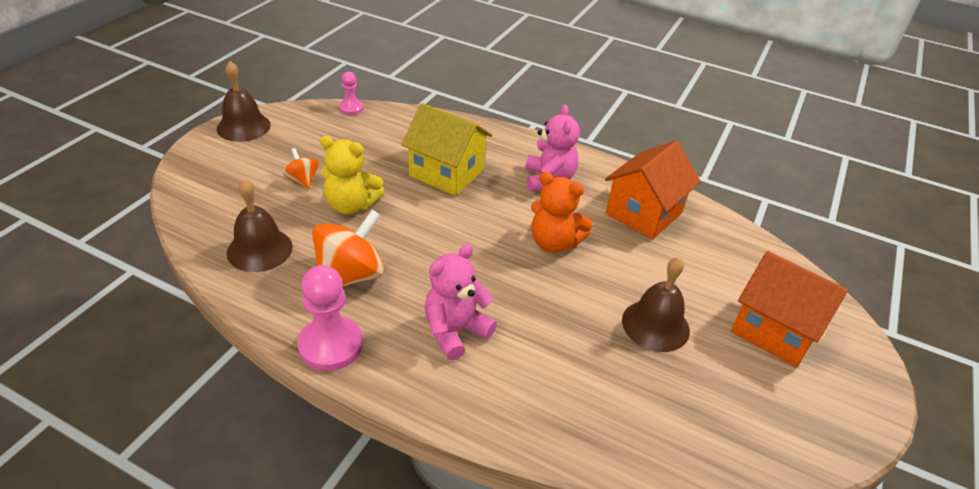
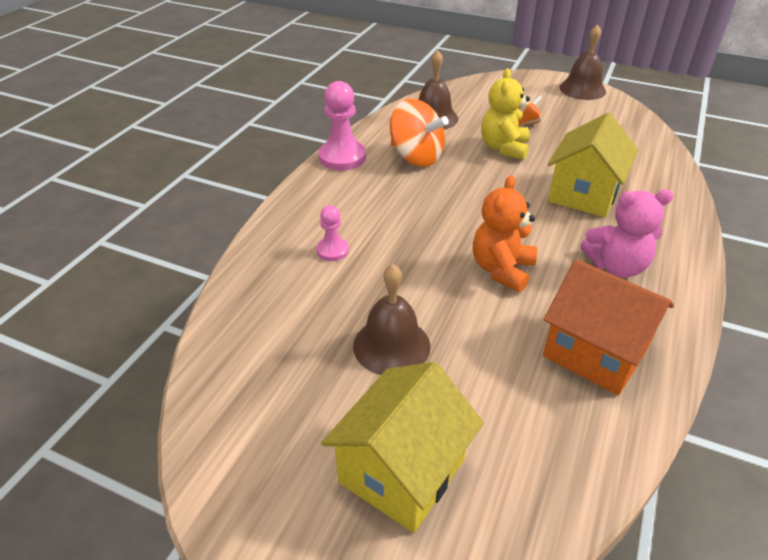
camera: 90 degrees right, 0 degrees up
pink pawn [339,72,364,115] -> pink pawn moved to [316,205,349,261]
pink teddy bear [424,244,497,361] -> none
orange house [731,251,848,367] -> yellow house [321,362,484,533]

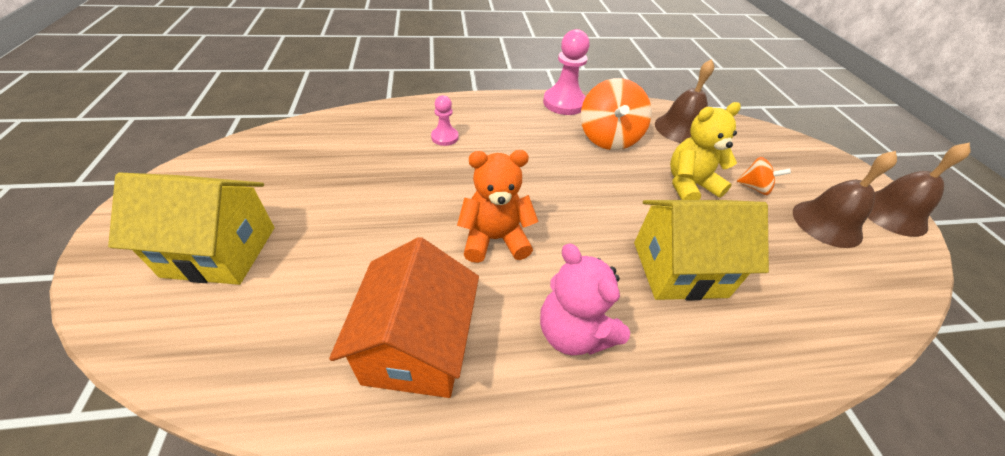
camera: 55 degrees right, 5 degrees up
brown bell [353,264,431,375] -> brown bell moved to [793,151,897,248]

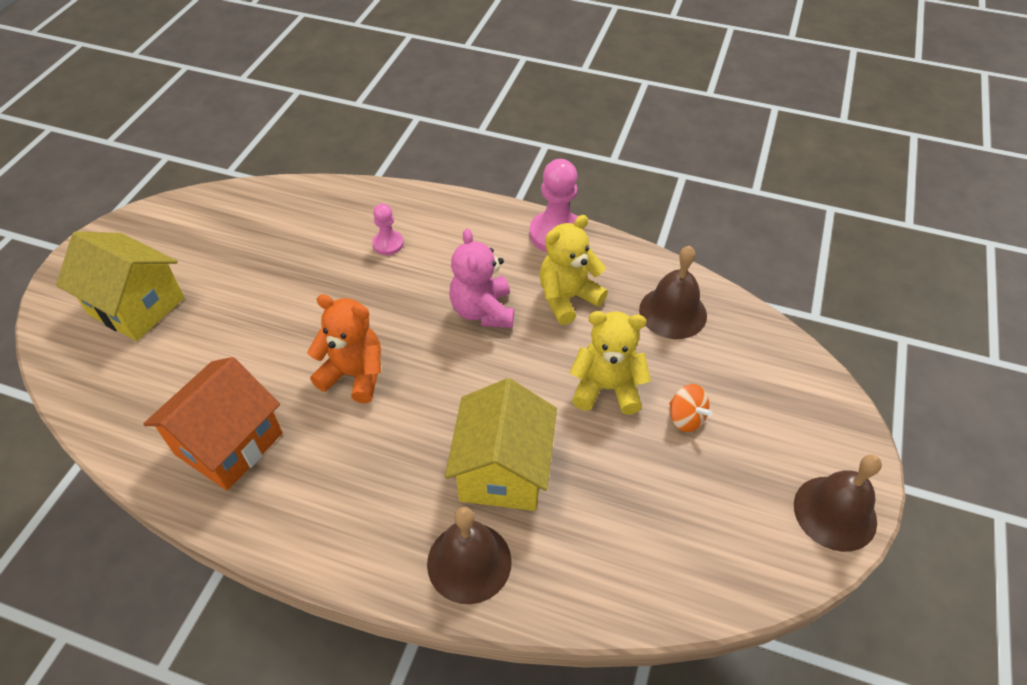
camera: 30 degrees right, 5 degrees up
pink teddy bear [540,243,630,355] -> pink teddy bear moved to [449,229,514,328]
orange spinning top [581,78,652,150] -> yellow teddy bear [539,215,608,325]
yellow house [634,200,769,301] -> yellow house turned 75 degrees clockwise [445,378,557,511]
brown bell [793,151,897,248] -> brown bell moved to [427,507,512,604]

